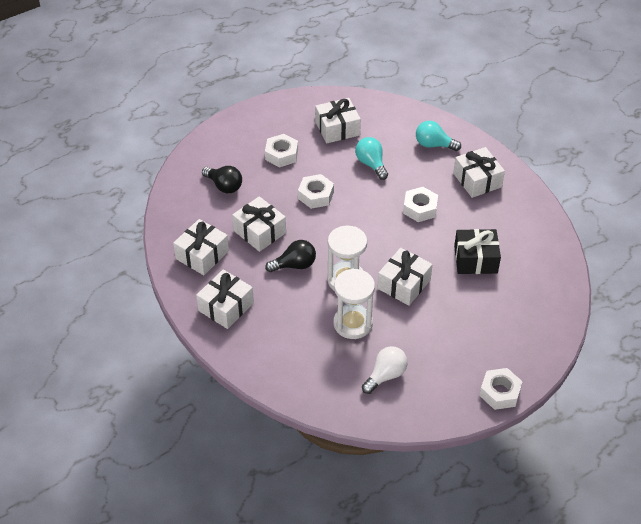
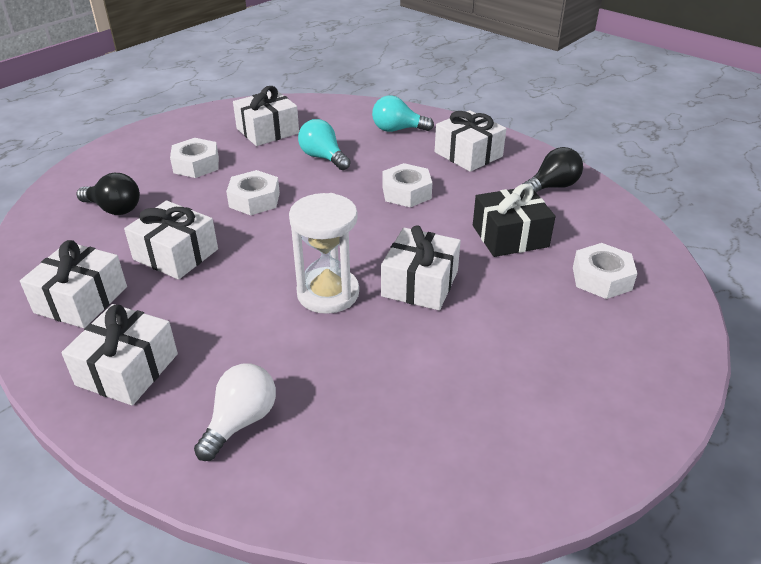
camera: 15 degrees left, 10 degrees down
black light bulb [265,240,316,272] -> black light bulb moved to [522,147,583,193]
white hourglass [333,269,375,339] -> none
white light bulb [362,346,408,394] -> white light bulb moved to [194,363,276,461]
white nut [479,368,523,410] -> white nut moved to [573,243,637,299]

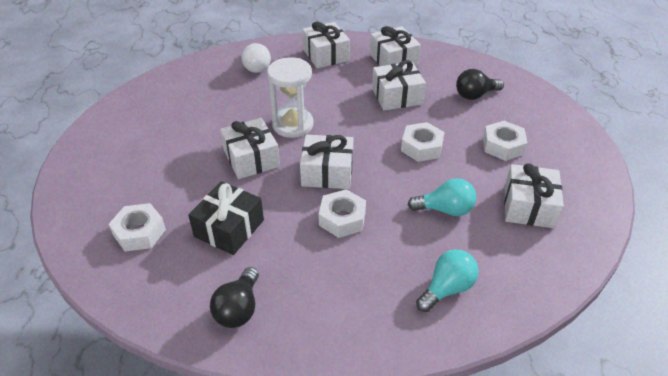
camera: 135 degrees right, 5 degrees up
white gift [435,110,506,172] -> white gift moved to [300,134,353,189]

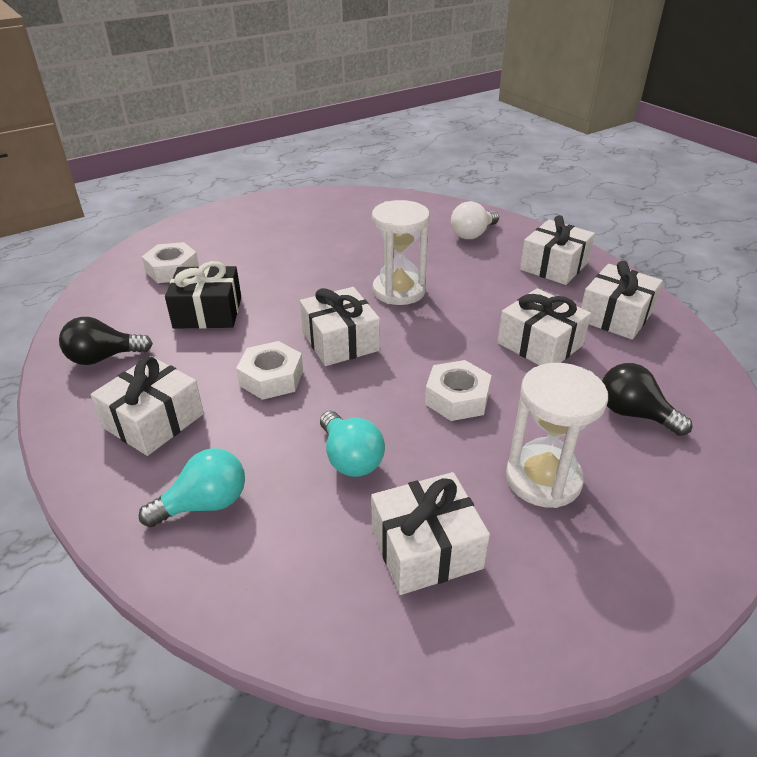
camera: 60 degrees right, 5 degrees down
white gift [220,118,280,179] -> white gift moved to [90,356,204,456]
turquoise light bulb [416,249,479,312] -> turquoise light bulb turned 45 degrees counterclockwise [139,448,245,527]
white nut [483,121,527,161] -> white hourglass [506,363,608,508]

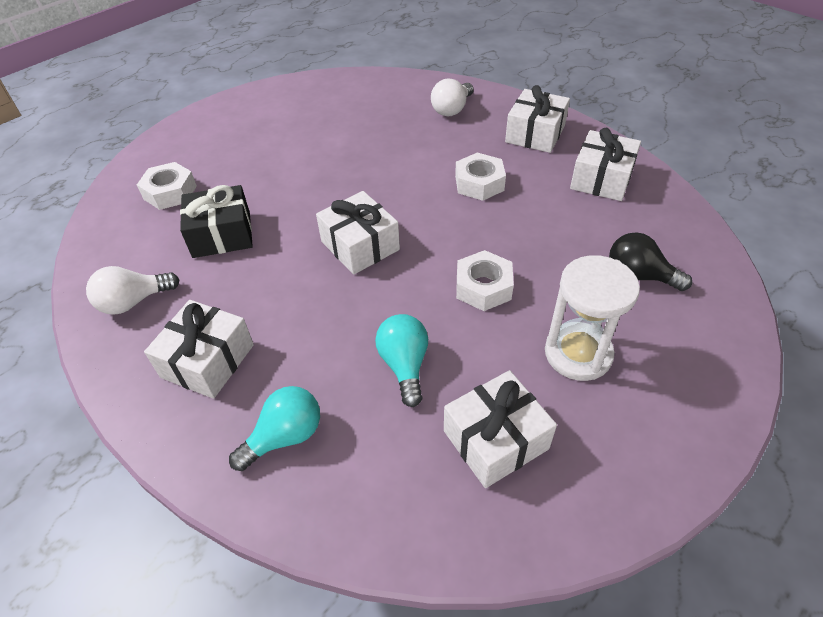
camera: 10 degrees left, 10 degrees up
black light bulb [59,317,153,365] -> white light bulb [86,266,179,315]
white nut [236,341,303,400] -> white nut moved to [455,153,506,201]
turquoise light bulb [320,411,385,477] -> turquoise light bulb turned 150 degrees counterclockwise [375,314,428,407]
white hourglass [372,200,430,305] -> none
white gift [497,288,591,365] -> none

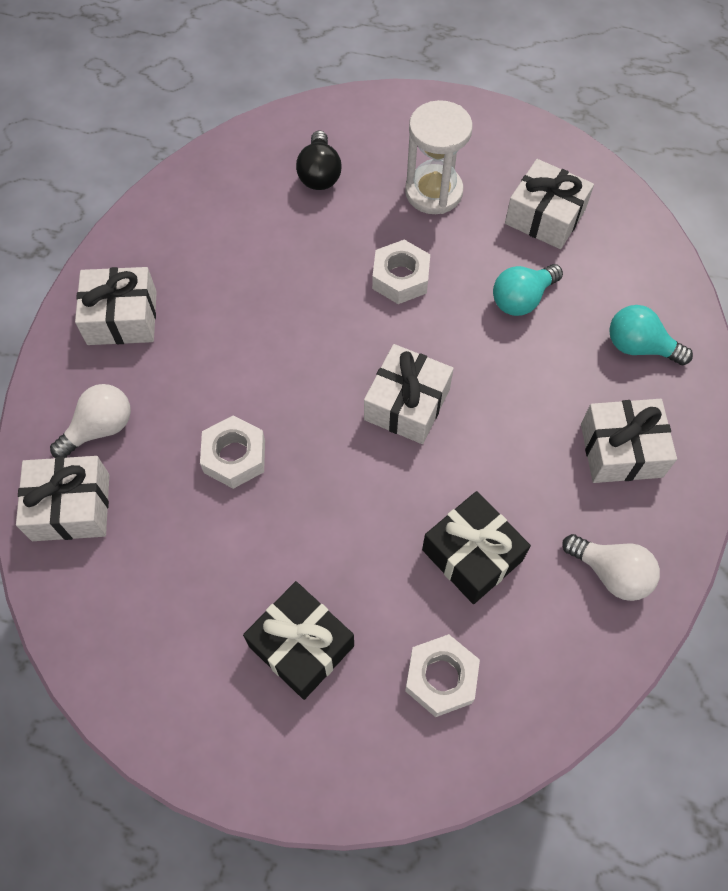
camera: 120 degrees left, 15 degrees up
white light bulb [431,78,474,116] -> white light bulb turned 45 degrees counterclockwise [50,384,131,458]
white nut [455,153,506,201] -> white nut moved to [200,415,265,489]
white gift [570,128,641,201] -> white gift moved to [16,456,109,541]
none -> black gift [243,581,354,700]

